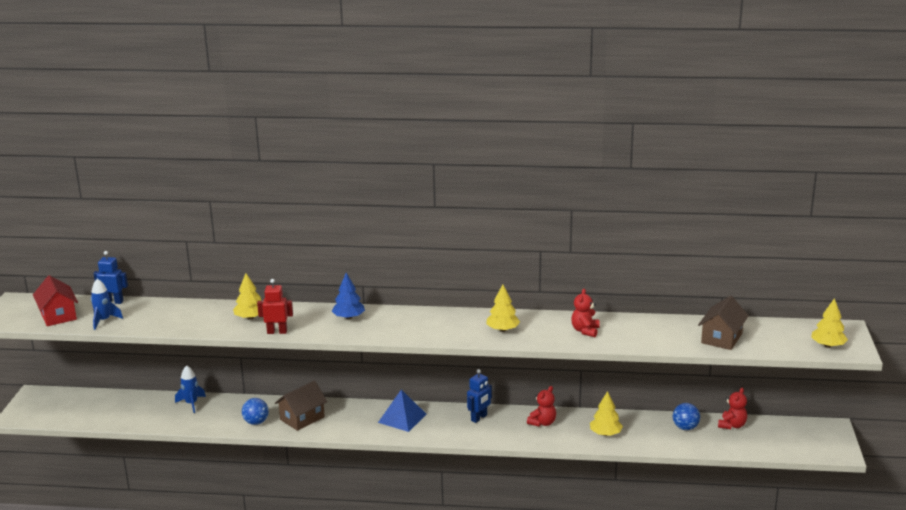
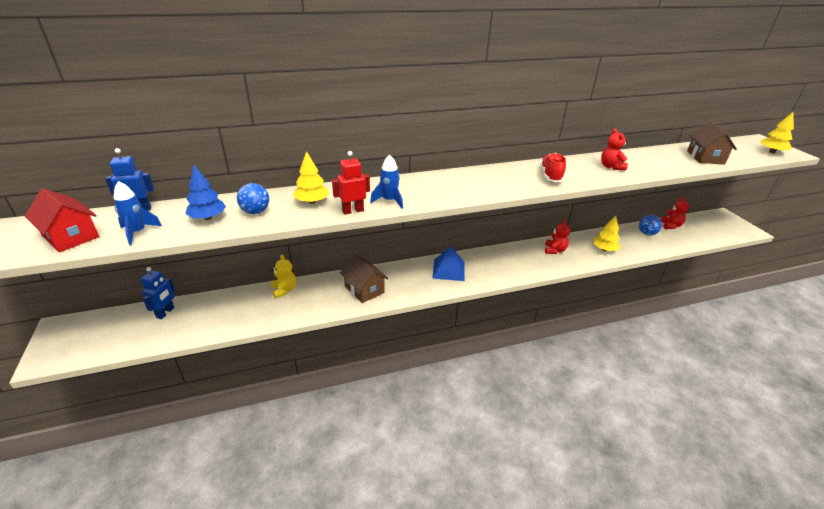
camera: 25 degrees left, 10 degrees up
blue rocket [175,365,206,413] -> blue rocket moved to [370,154,403,209]
blue ball [242,398,269,425] -> blue ball moved to [237,183,269,214]
brown house [275,380,327,431] -> brown house turned 60 degrees counterclockwise [340,254,389,303]
blue tree [332,273,365,319] -> blue tree moved to [185,165,226,220]
blue robot [467,369,492,423] -> blue robot moved to [141,267,175,319]
yellow tree [486,284,520,332] -> red shoe [540,153,566,182]
none -> yellow teddy bear [271,254,296,298]

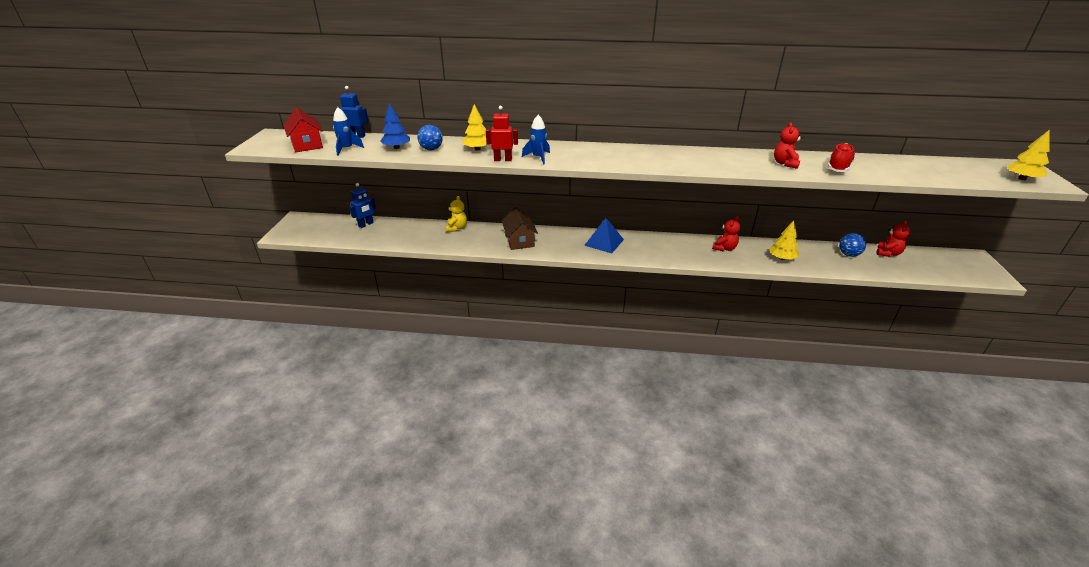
camera: 25 degrees right, 0 degrees up
red shoe [540,153,566,182] -> red shoe moved to [828,143,855,172]
brown house [687,122,737,165] -> none

